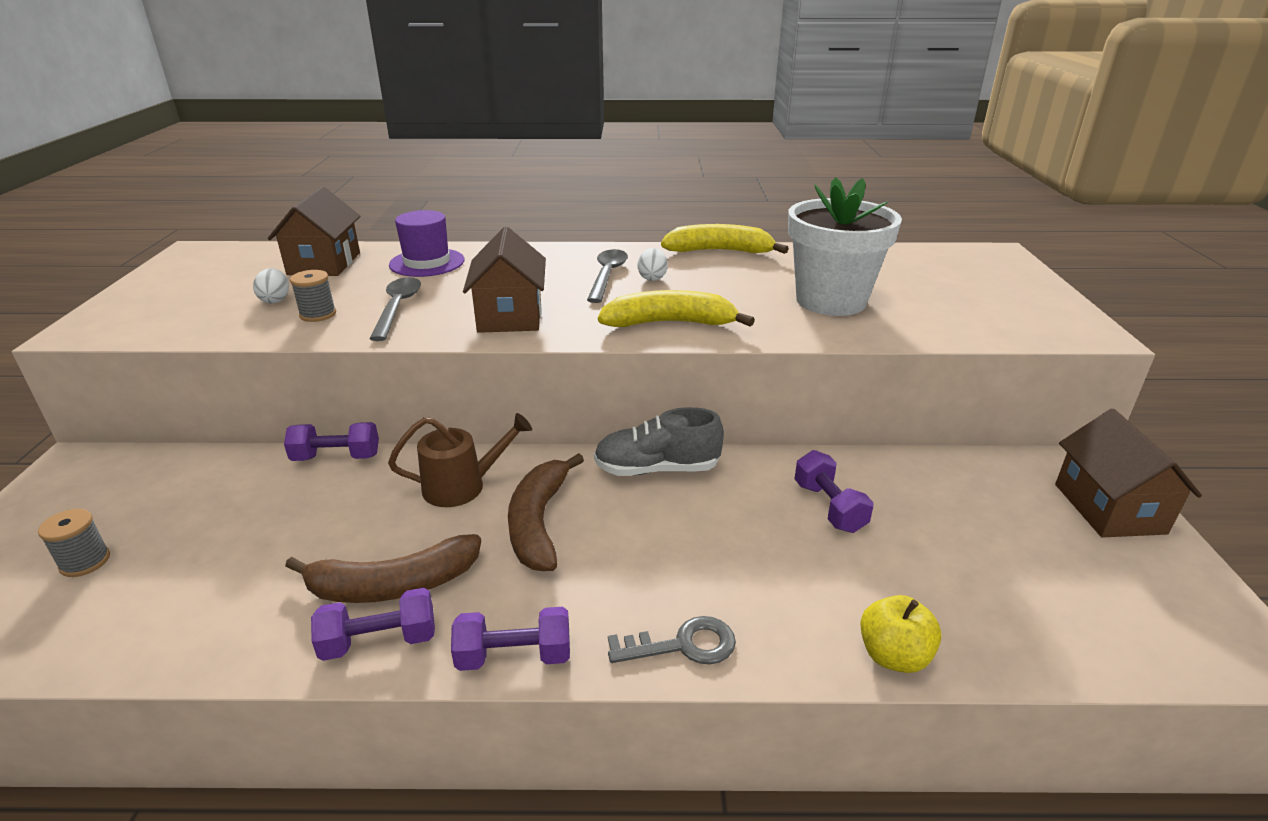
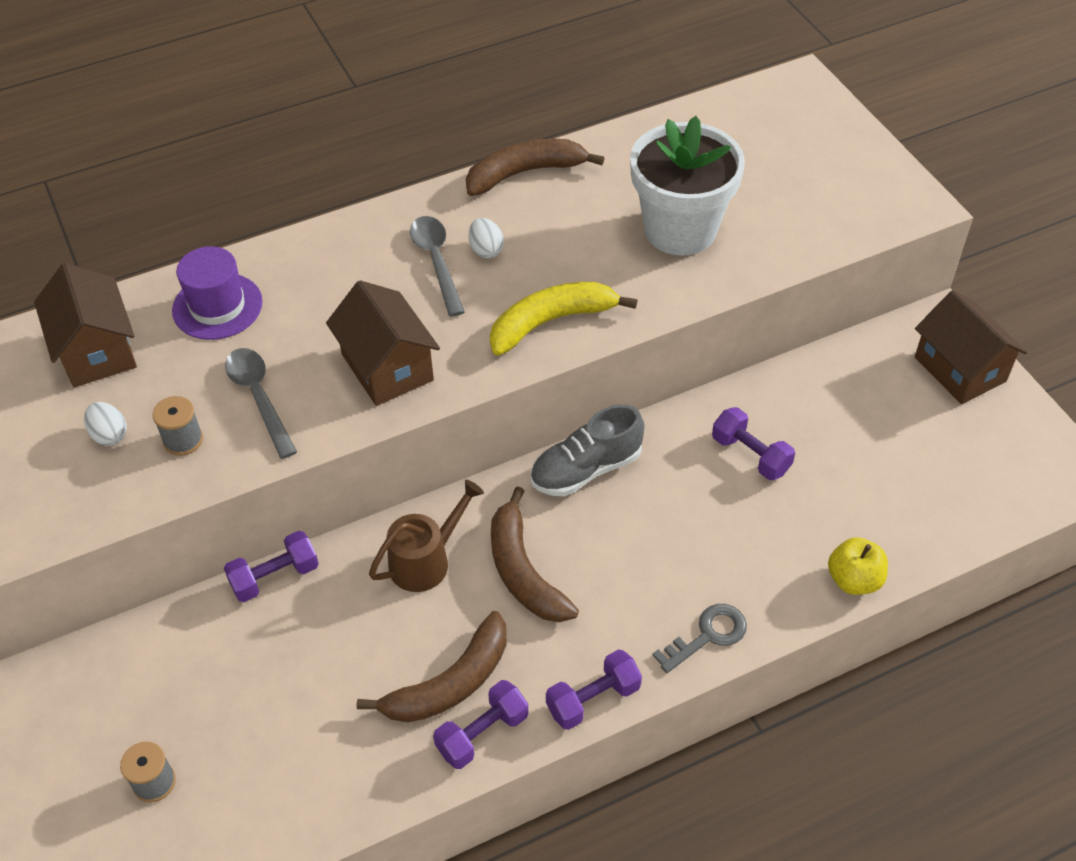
camera: 25 degrees left, 20 degrees up
yellow banana [661,224,789,254] -> brown banana [466,139,605,196]

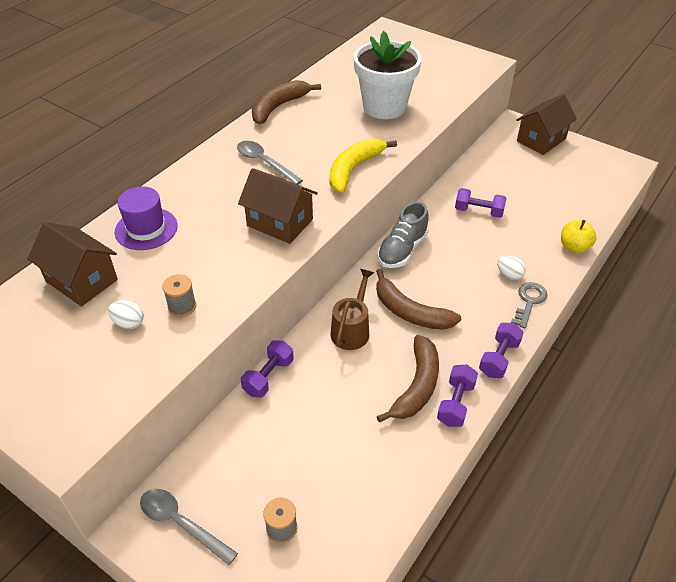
camera: 30 degrees left, 5 degrees down
grey spoon [225,348,297,459] -> grey spoon moved to [140,489,238,565]
white egg [469,218,504,258] -> white egg moved to [497,256,526,280]
brown house [915,290,1027,404] -> brown house turned 75 degrees counterclockwise [516,94,577,155]

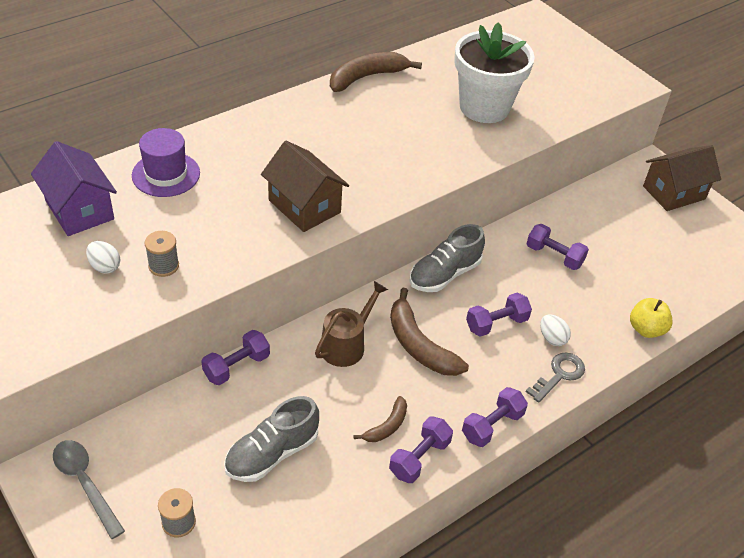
camera: 15 degrees right, 0 degrees up
brown house [28,222,118,307] -> purple house [31,141,117,236]
grey spoon [237,141,303,185] -> none
yellow banana [330,138,397,193] -> none
brown banana [377,335,439,422] -> brown banana [354,396,407,442], size x0.55
none -> grey shoe [224,396,319,482]
none -> purple dumbbell [466,293,532,337]

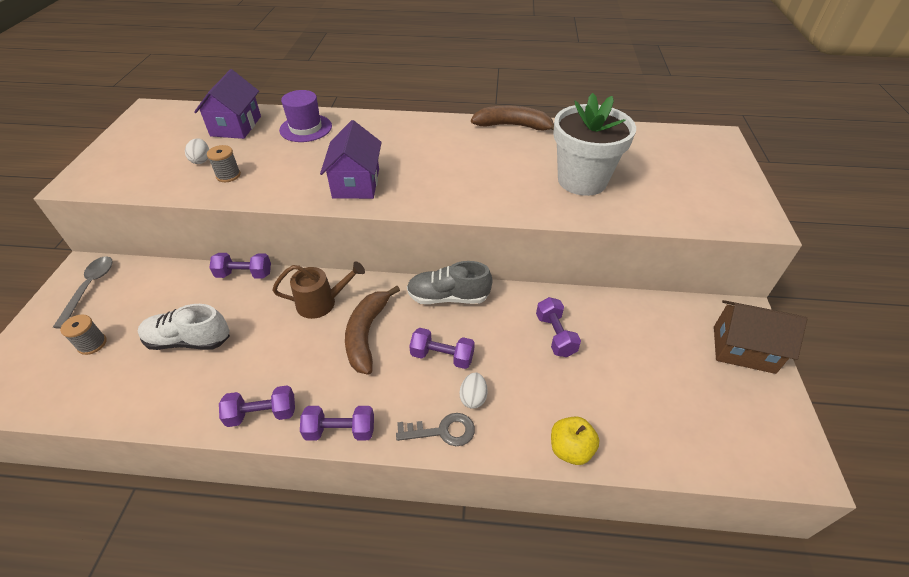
camera: 45 degrees right, 0 degrees up
grey shoe [224,396,319,482] -> white shoe [138,304,230,350]
brown house [261,141,349,232] -> purple house [320,120,382,199]
brown banana [354,396,407,442] -> none

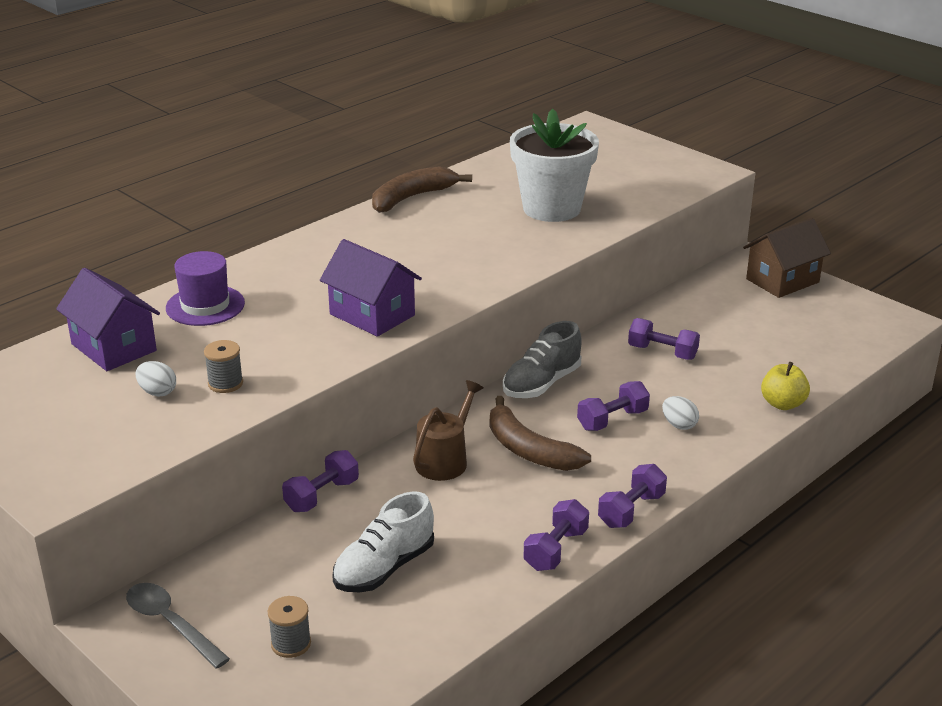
camera: 50 degrees left, 15 degrees down
grey key [396,413,475,446] -> none

